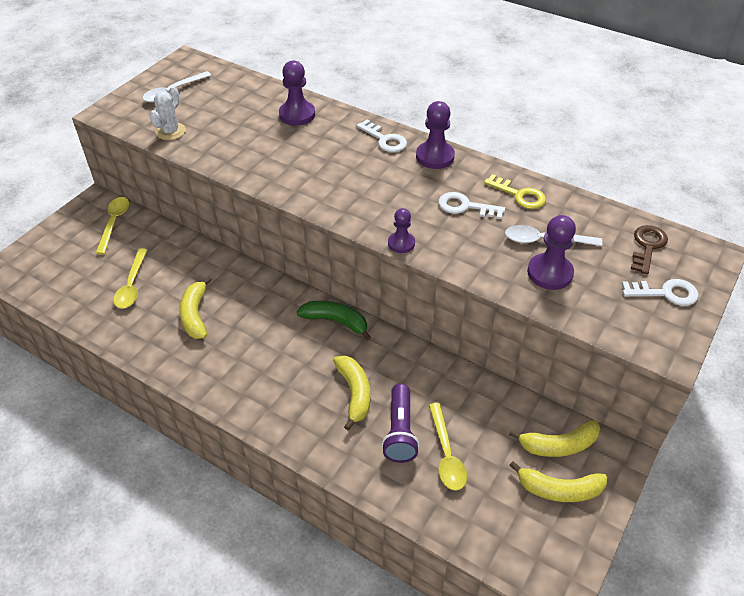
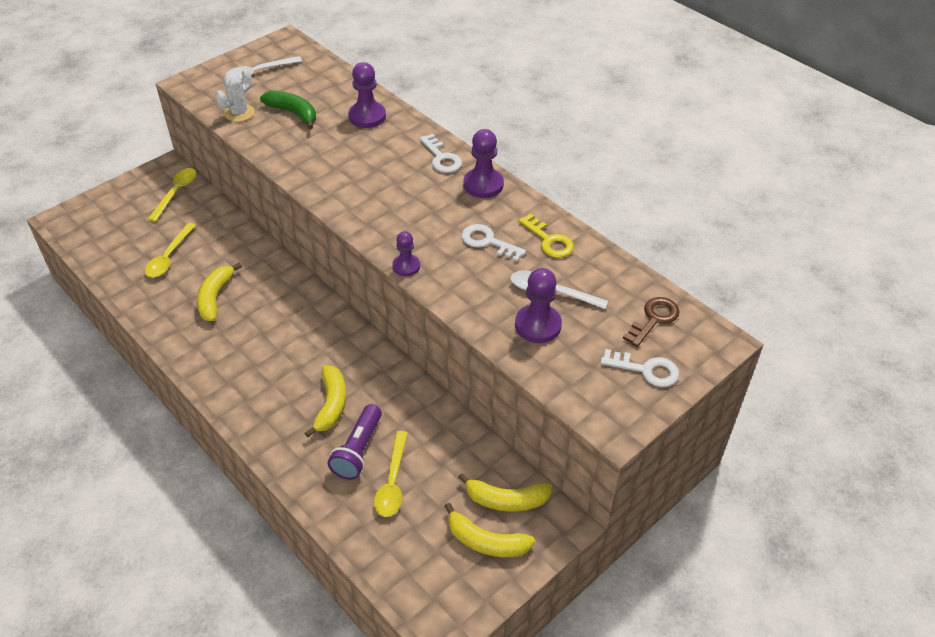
camera: 15 degrees right, 0 degrees up
green banana [297,301,371,341] -> green banana moved to [260,90,316,129]

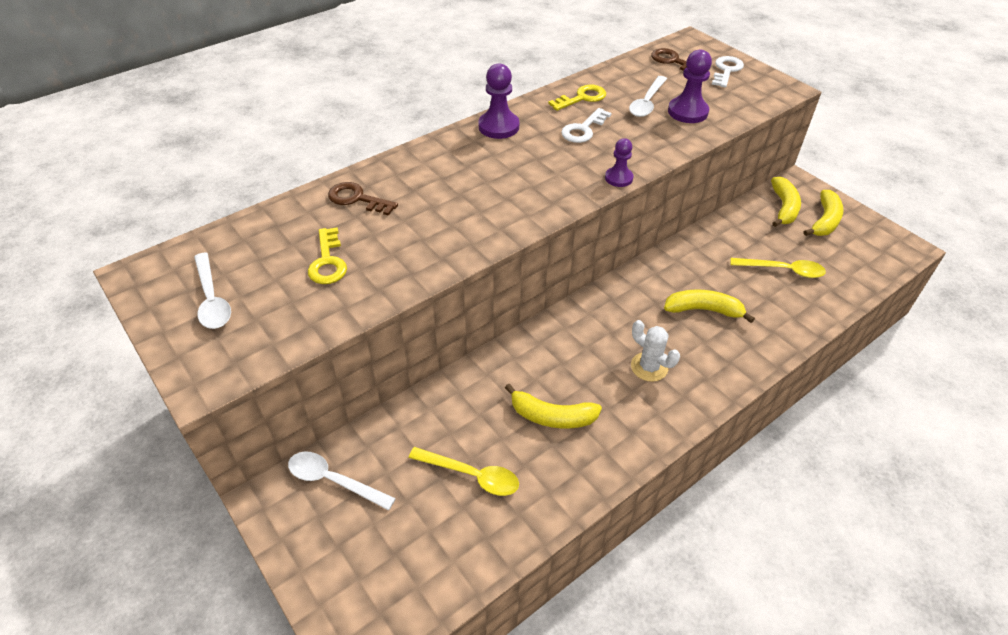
camera: 85 degrees left, 0 degrees up
yellow spoon [148,168,197,222] -> white spoon [288,451,396,510]
white cactus [216,69,254,122] -> white cactus moved to [631,320,680,382]
green banana [260,90,316,129] -> yellow key [308,227,347,284]
purple flashlight [327,404,382,480] -> none
purple pawn [348,62,386,128] -> brown key [328,182,398,216]
white key [420,134,462,173] -> none

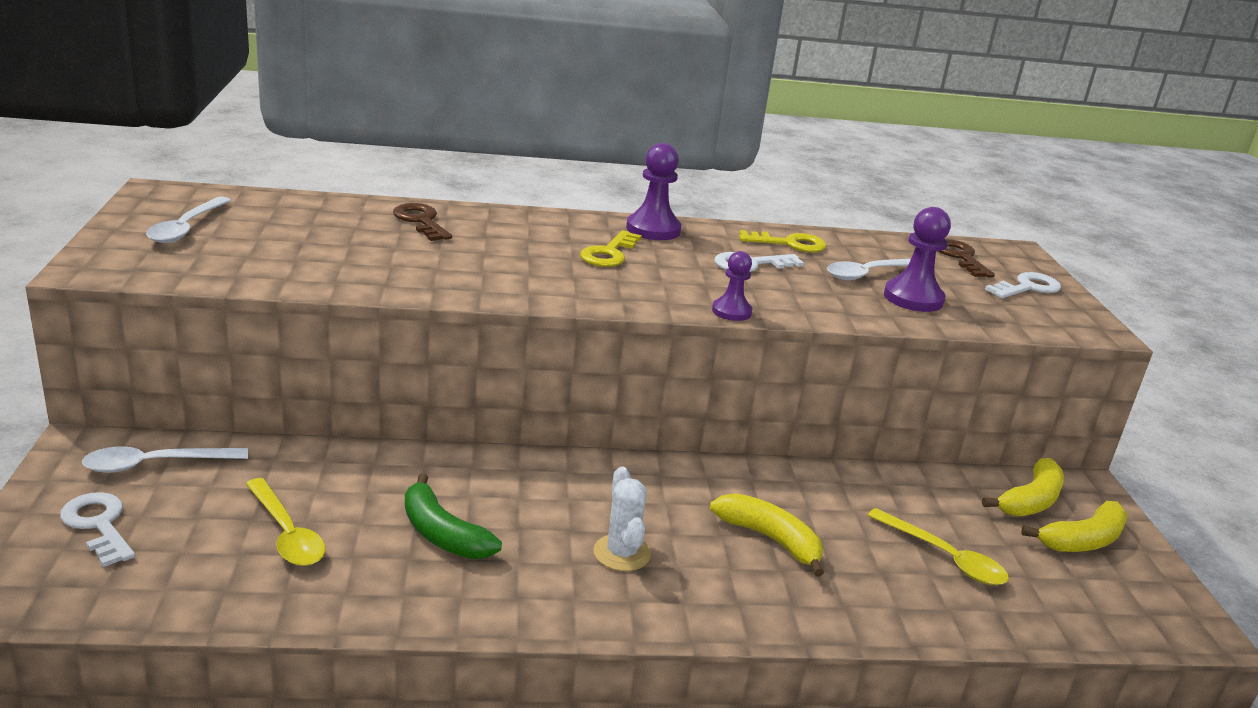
camera: 30 degrees right, 20 degrees down
white spoon [288,451,396,510] -> white spoon turned 75 degrees counterclockwise [82,446,248,473]
yellow key [308,227,347,284] -> yellow key moved to [580,230,642,267]
yellow banana [505,384,602,428] -> green banana [405,473,502,559]
none -> white key [60,492,135,567]

